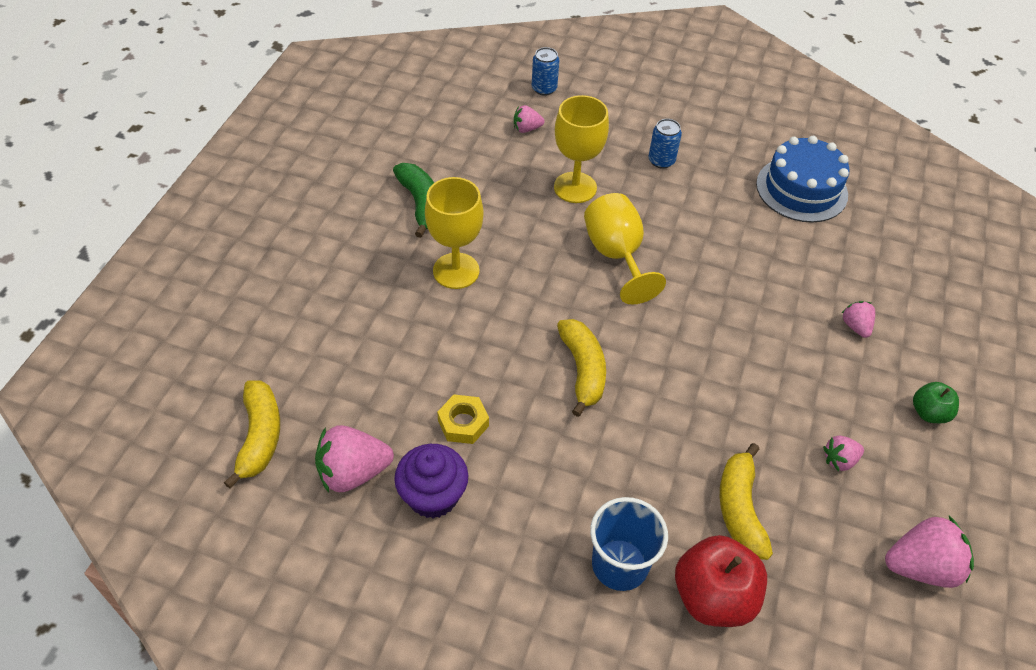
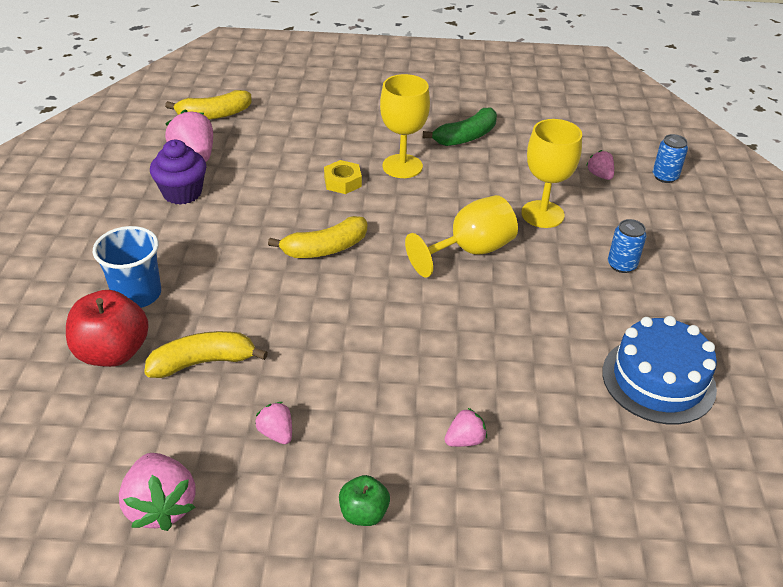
camera: 75 degrees right, 10 degrees down
yellow nut [437,395,489,444] -> yellow nut moved to [324,160,362,194]

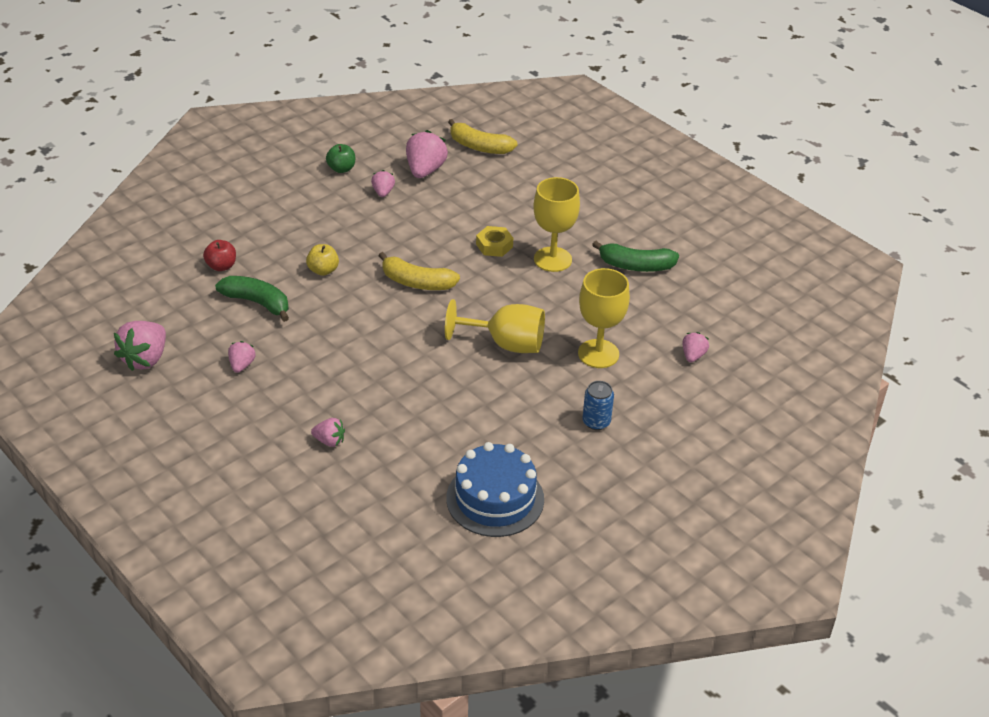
camera: 45 degrees right, 0 degrees up
red apple [66,290,149,367] -> red apple [203,240,236,271], size x0.55
blue cup [93,226,161,308] -> none
yellow banana [144,331,268,378] -> green banana [215,276,289,322]
purple cupcake [150,140,206,205] -> pink strawberry [371,170,395,197]
green apple [339,475,390,526] -> green apple moved to [326,144,355,173]
blue can [653,134,688,183] -> none
none -> yellow apple [306,244,339,276]

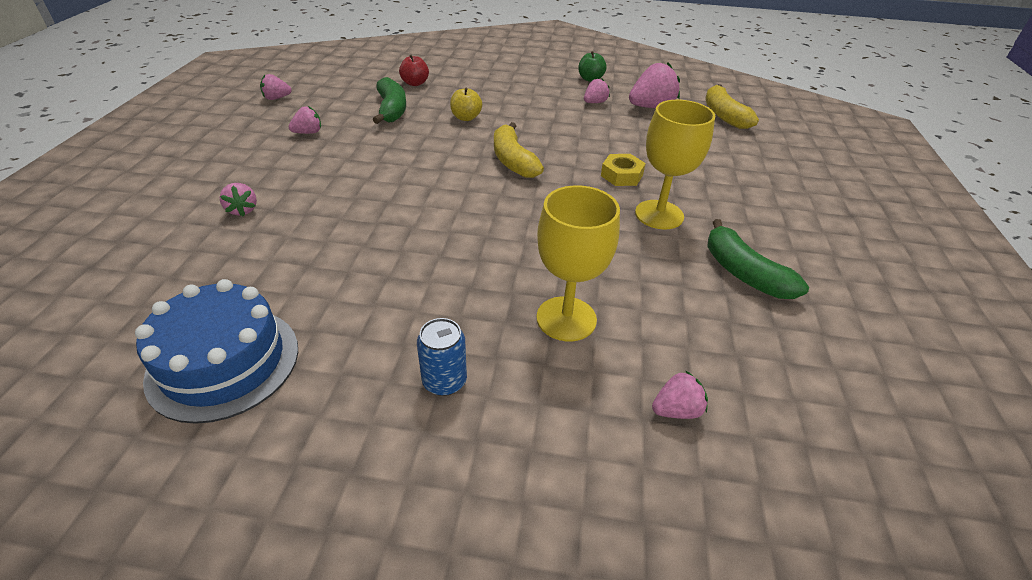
camera: 50 degrees right, 0 degrees up
pink strawberry [114,321,166,371] -> pink strawberry [260,74,292,100], size x0.55
yellow goblet [445,299,545,353] -> none

